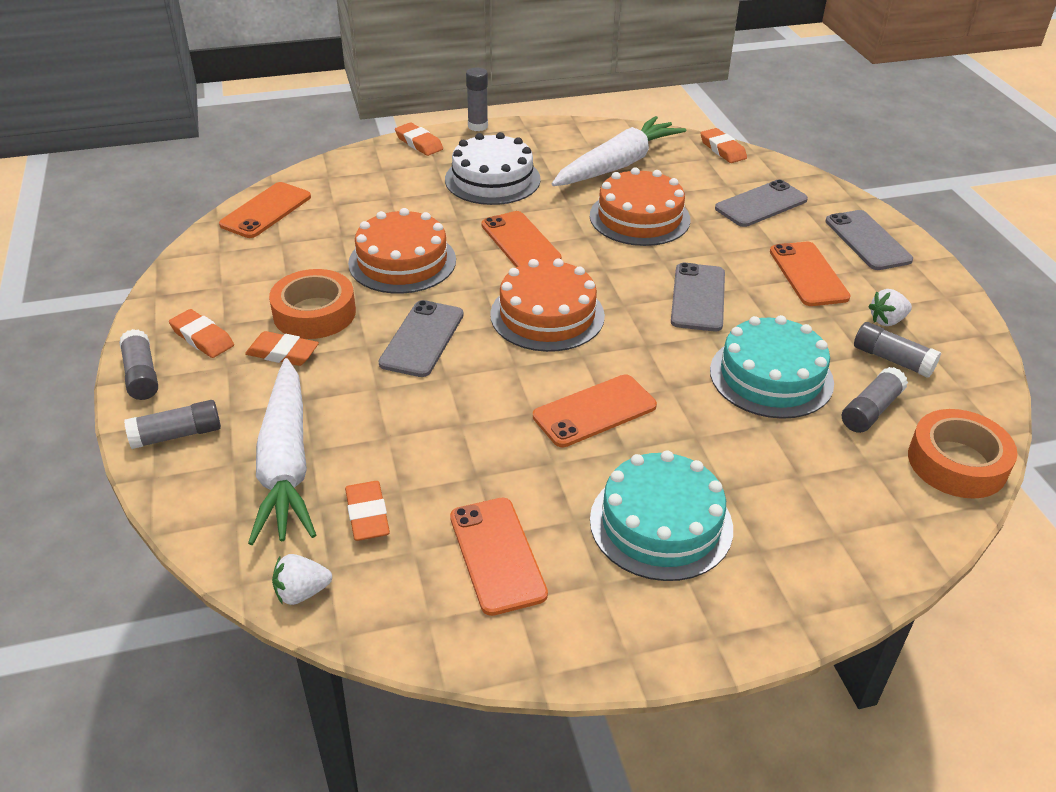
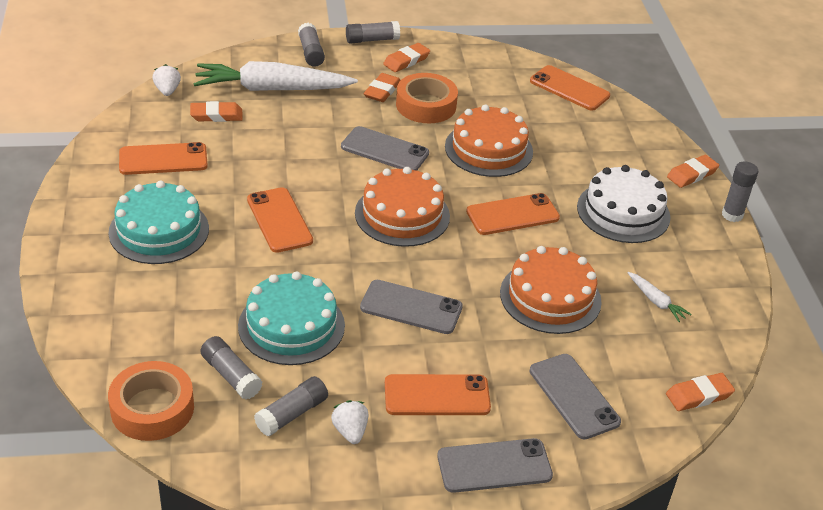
camera: 95 degrees right, 0 degrees up
white carrot [552,116,686,186] -> white carrot [627,272,691,322], size x0.42

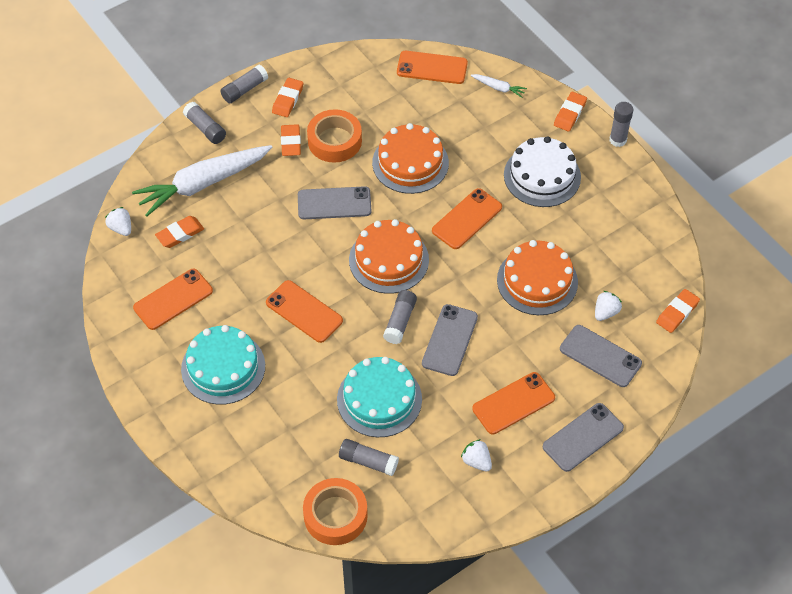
camera: 25 degrees left, 15 degrees up
grey glue stick [254,376,328,436] -> grey glue stick moved to [383,290,417,344]
grey phone [360,280,463,334] -> grey phone turned 60 degrees counterclockwise [422,304,478,376]
white carrot [627,272,691,322] -> white carrot moved to [471,74,527,98]
none -> white strawberry [595,291,622,321]

